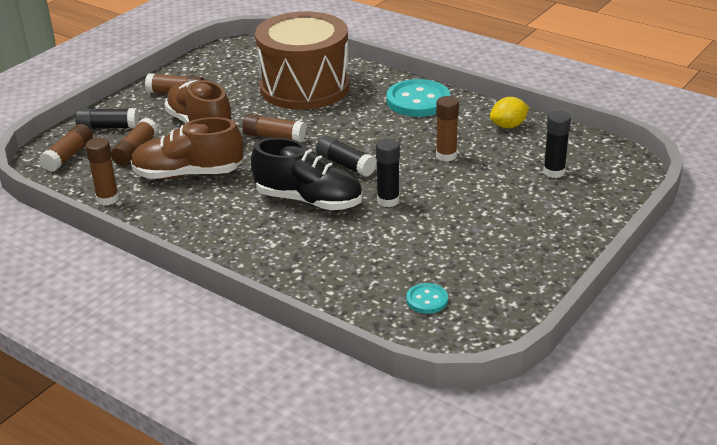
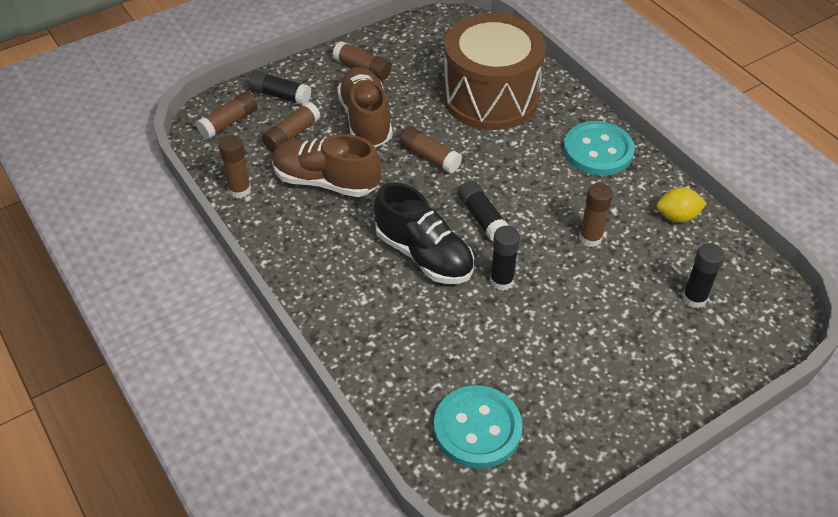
camera: 20 degrees right, 15 degrees up
turquoise button [406,283,448,314] -> turquoise button [434,385,523,469], size x2.00

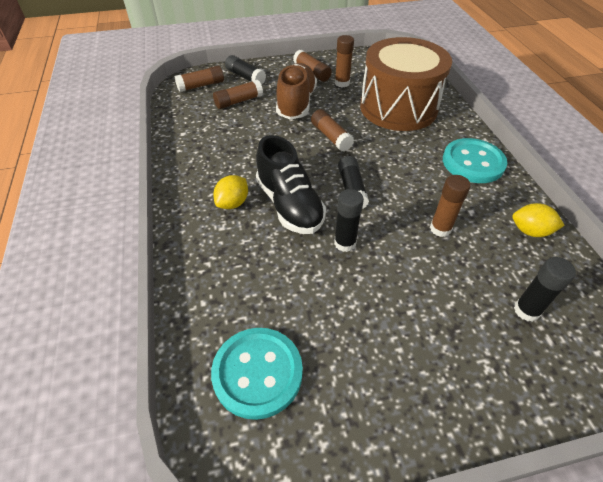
camera: 20 degrees right, 0 degrees up
brown glue stick [219,135,251,198] -> brown glue stick moved to [335,35,354,87]
brown shoe [272,134,382,197] -> none
none -> yellow lemon [213,175,248,209]

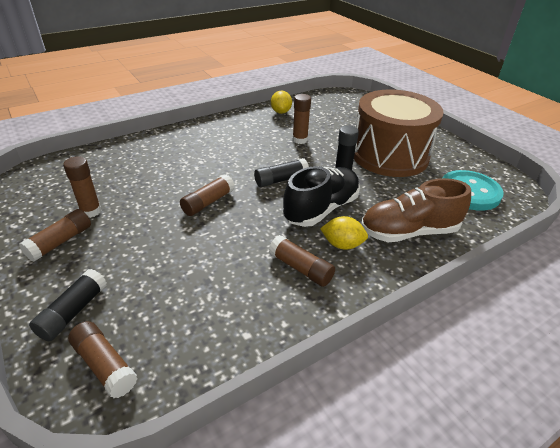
camera: 110 degrees left, 10 degrees down
brown glue stick [213,80,263,109] -> brown glue stick moved to [269,235,335,287]
brown shoe [276,63,317,120] -> brown shoe moved to [361,178,471,242]
brown drum [360,37,452,131] -> brown drum moved to [354,89,444,177]
turquoise button [443,138,507,183] -> none
black glue stick [514,257,576,322] -> none

